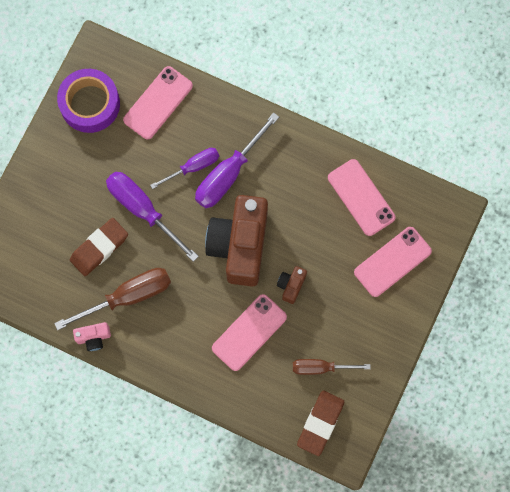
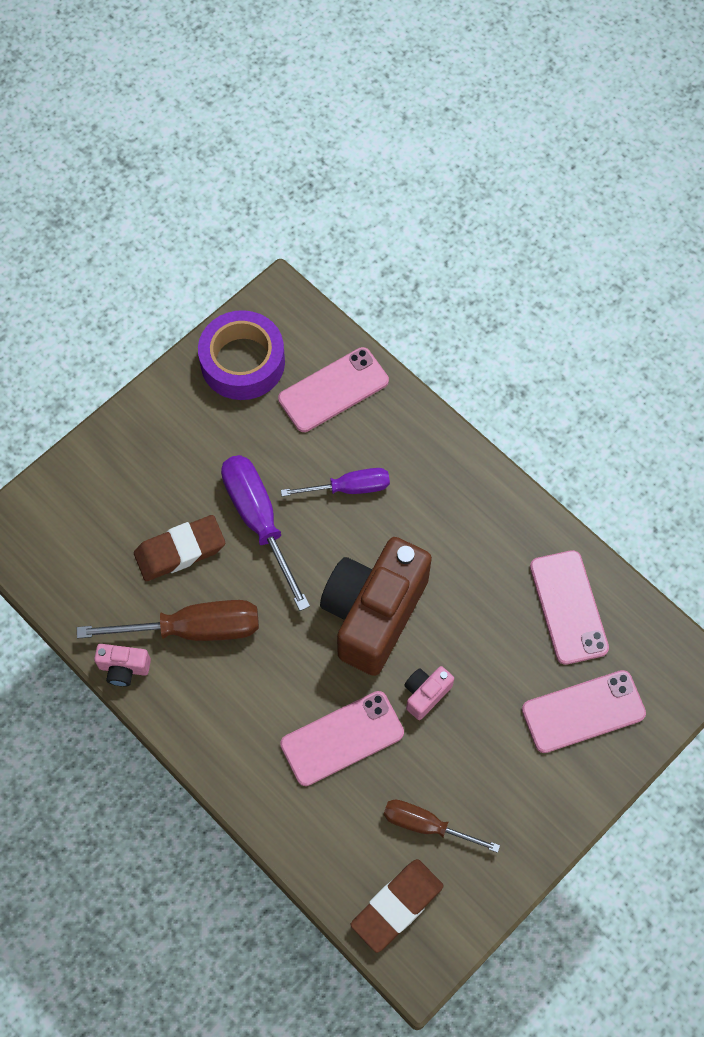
camera: 20 degrees right, 10 degrees down
purple screwdriver [195,112,279,208] -> none
brown camera [277,266,307,304] -> pink camera [404,666,454,720]

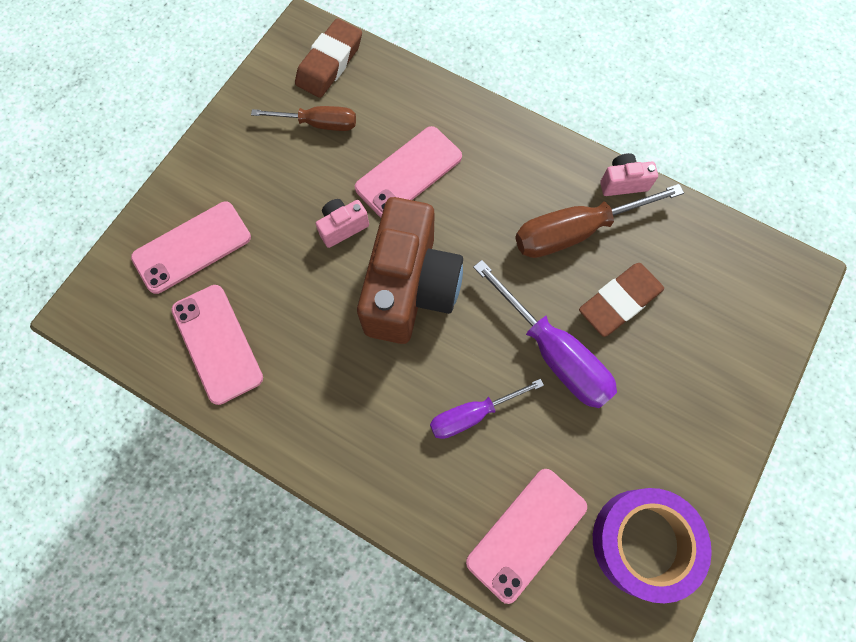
camera: 165 degrees right, 5 degrees up
pink camera [404,666,454,720] -> pink camera turned 150 degrees counterclockwise [316,199,369,248]

